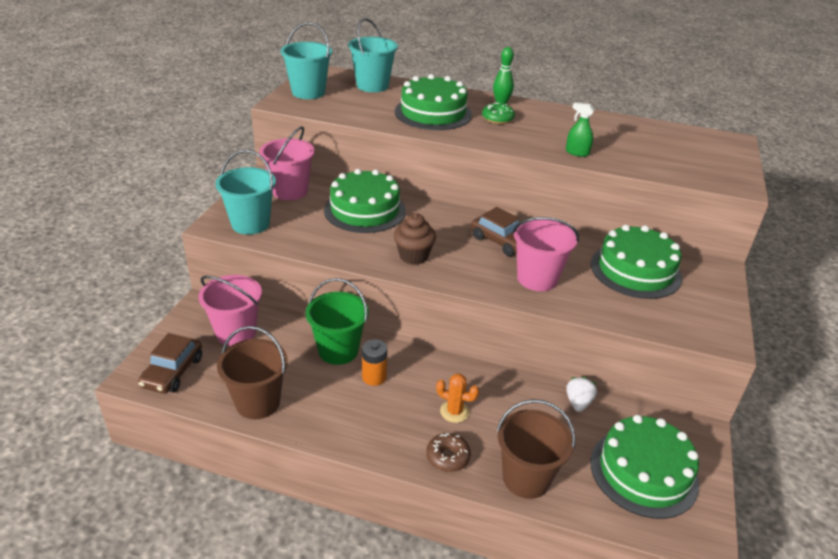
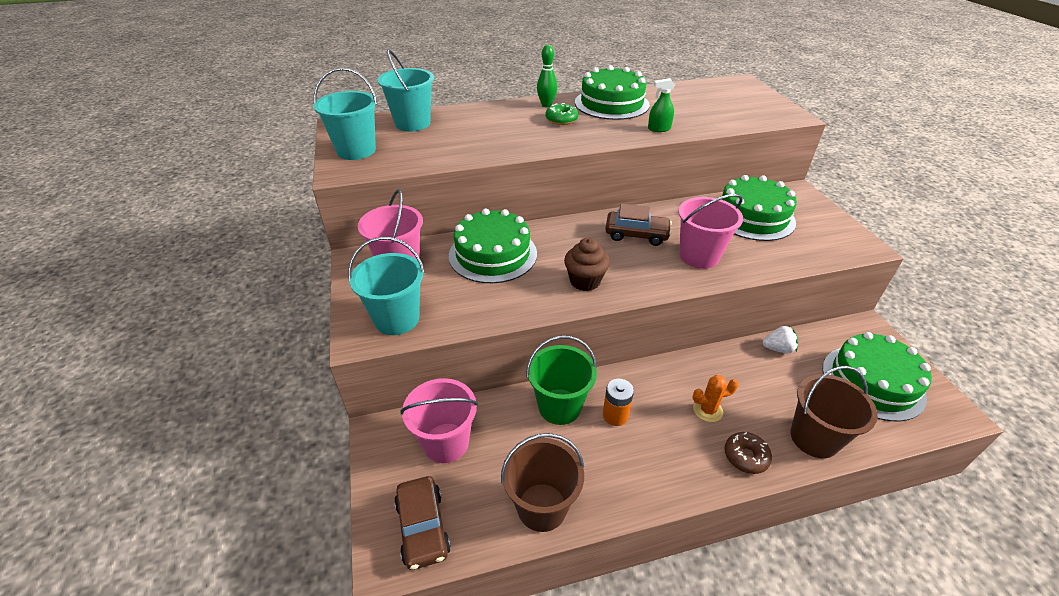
camera: 30 degrees left, 5 degrees up
green cake [395,74,472,130] -> green cake moved to [575,65,650,120]
white strawberry [566,377,597,412] -> white strawberry turned 105 degrees clockwise [763,326,798,354]

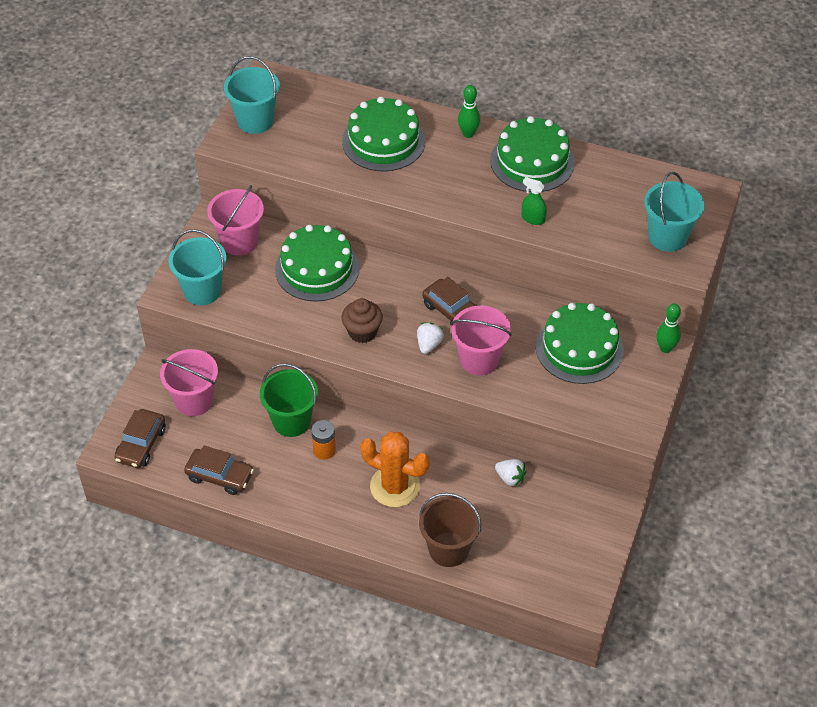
camera: 35 degrees right, 10 degrees up
turquoise bucket [377,49,434,132] -> turquoise bucket moved to [645,172,705,252]
brown bucket [501,433,584,532] -> brown car [184,445,254,495]
green donut [545,103,579,125] -> none
orange cactus [692,375,739,422] -> orange cactus [360,432,430,507], size x1.90
brown donut [725,432,772,474] -> none
green cake [823,332,932,421] -> green cake moved to [342,97,426,171]
none -> white strawberry [417,323,444,354]
none -> green bowling pin [656,303,681,353]

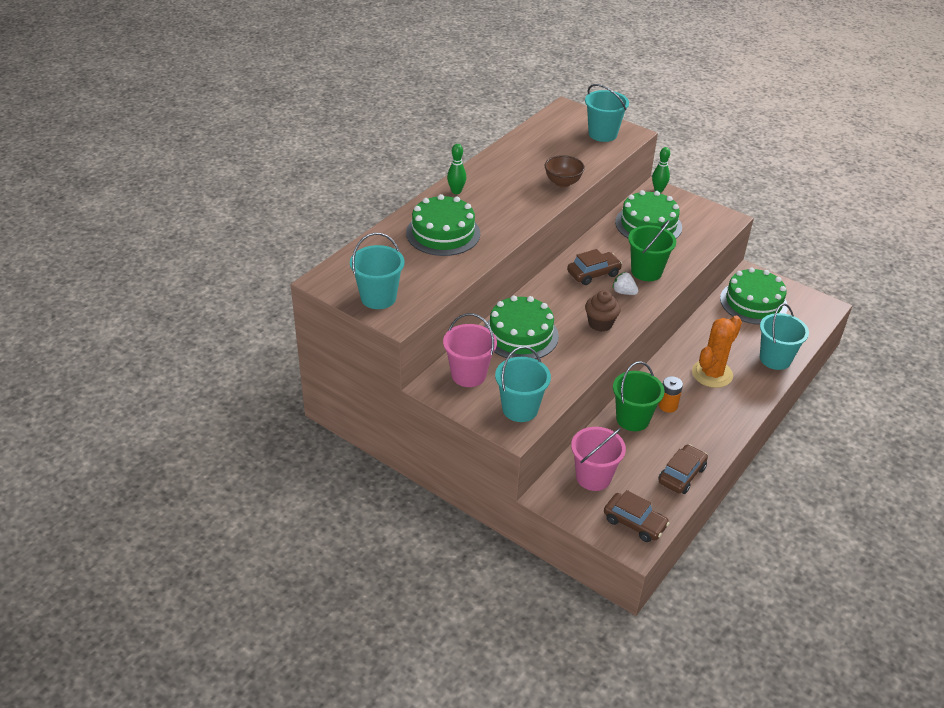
camera: 75 degrees left, 10 degrees down
brown bucket [419,493,481,567] -> turquoise bucket [760,303,809,370]
pink bucket [451,306,512,376] -> green bucket [628,220,676,281]
green cake [490,116,575,192] -> green cake moved to [720,268,788,325]
white strawberry [495,459,527,487] -> none
green spray bottle [522,177,547,225] -> brown bowl [544,155,585,187]

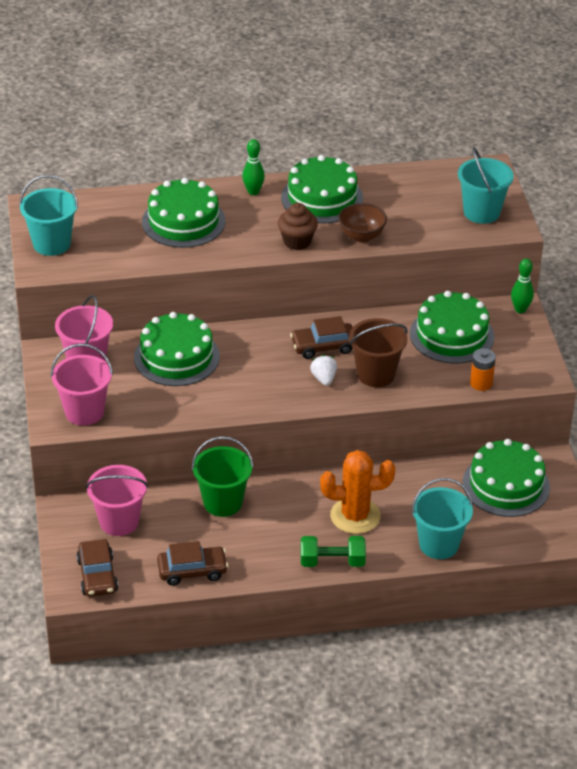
camera: 45 degrees right, 0 degrees up
turquoise bucket [495,346,551,422] -> pink bucket [51,343,113,426]
brown car [567,249,622,285] -> brown car turned 150 degrees clockwise [290,316,353,359]
brown cupcake [585,290,621,332] -> brown cupcake moved to [278,203,318,250]
green bucket [628,220,676,281] -> brown bucket [349,318,408,387]
orange battery [658,376,683,413] -> orange battery moved to [470,348,496,391]
none -> green cake [281,155,363,224]
none -> green dumbbell [301,536,366,567]

